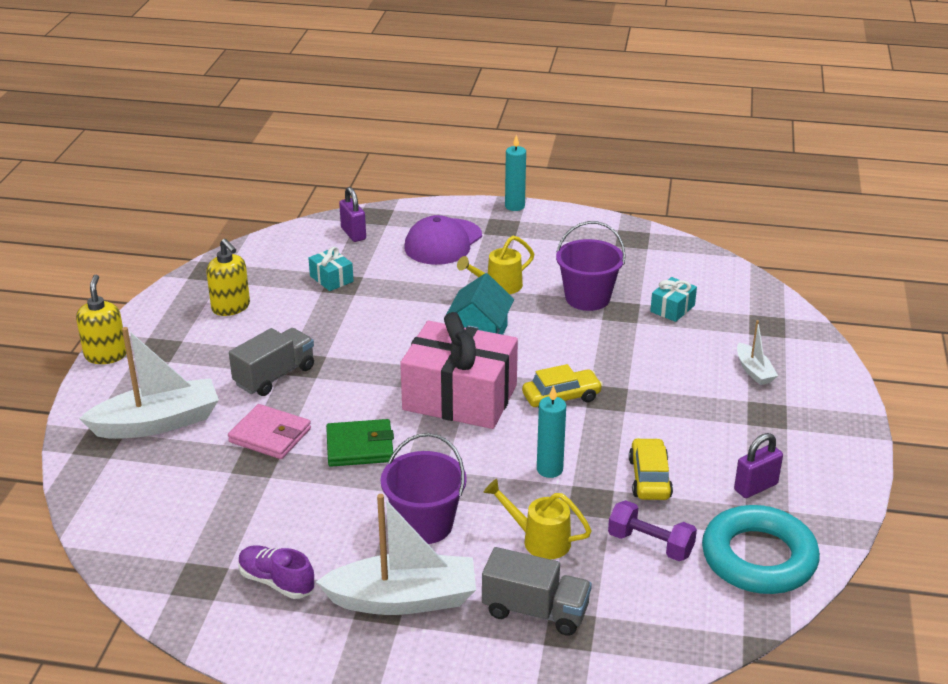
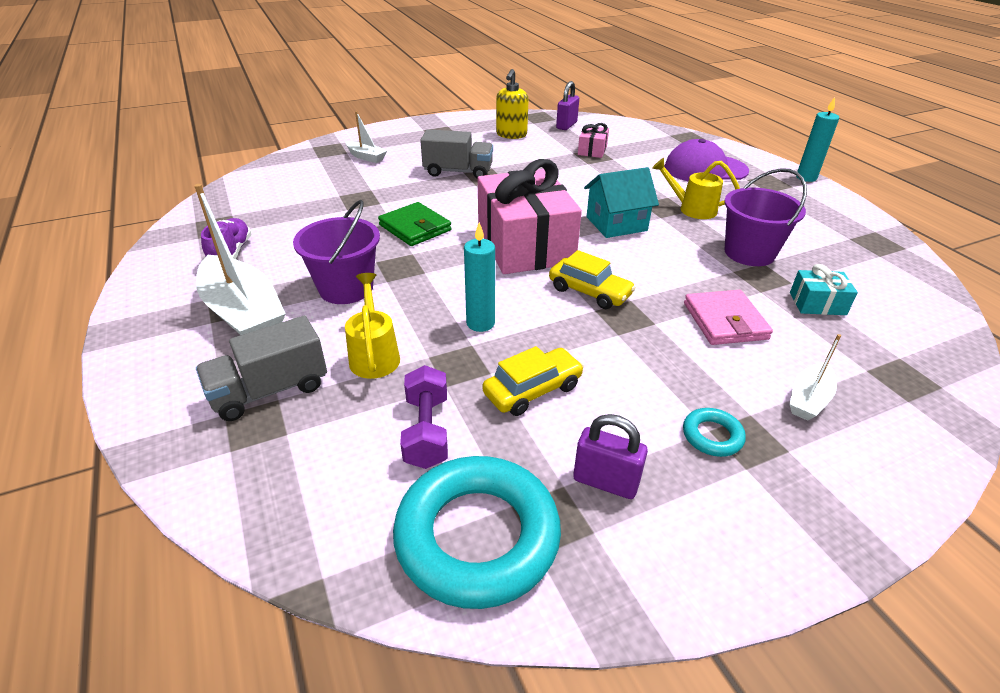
camera: 55 degrees right, 5 degrees up
yellow soap dispenser [76,275,126,364] -> none
white boat [79,327,219,439] -> white boat [346,111,387,163], size x0.50
pink wallet [228,404,311,459] -> pink wallet moved to [684,290,773,345]
turquoise gift [308,247,353,291] -> pink gift [578,123,609,158]
purple padlock [339,187,366,242] -> purple padlock moved to [556,81,579,130]
grey truck [482,547,592,636] -> grey truck turned 75 degrees clockwise [196,316,327,421]
none -> turquoise ring [683,408,746,457]

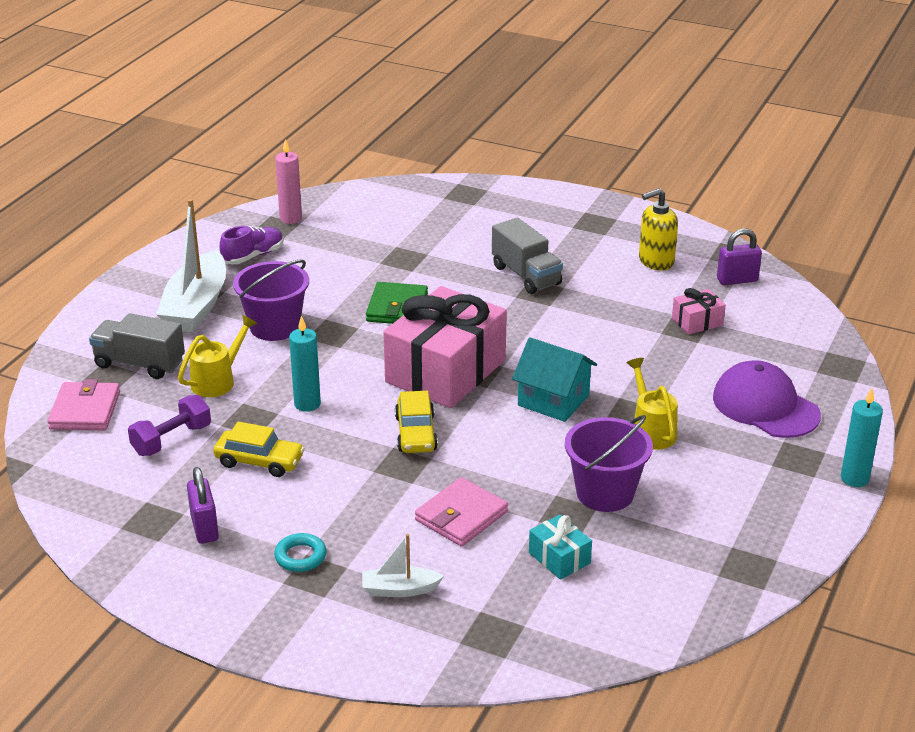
camera: 50 degrees right, 5 degrees down
white boat [346,111,387,163] -> none
turquoise ring [393,456,561,609] -> none
none -> pink wallet [47,379,120,431]
none -> pink candle [275,139,302,224]

